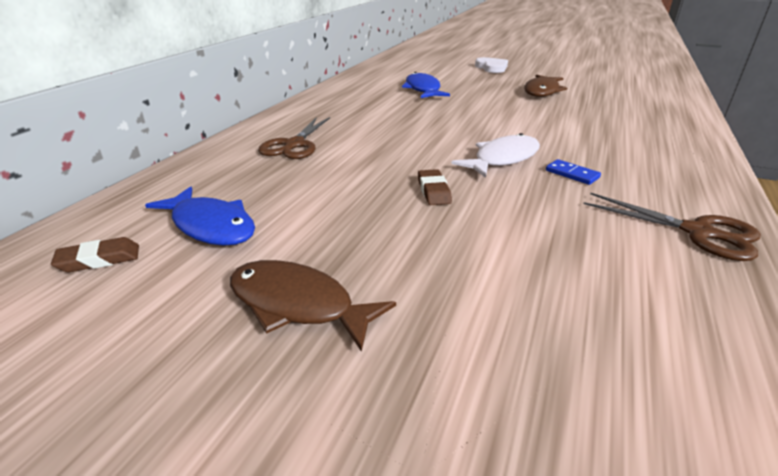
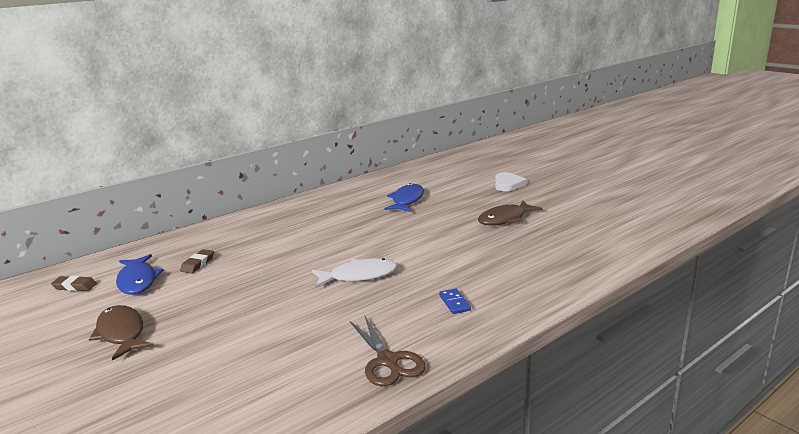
camera: 30 degrees right, 10 degrees down
brown scissors [258,117,330,159] -> none
brown eraser [418,169,452,205] -> brown eraser moved to [180,249,214,273]
blue domino [546,159,601,185] -> blue domino moved to [439,289,471,314]

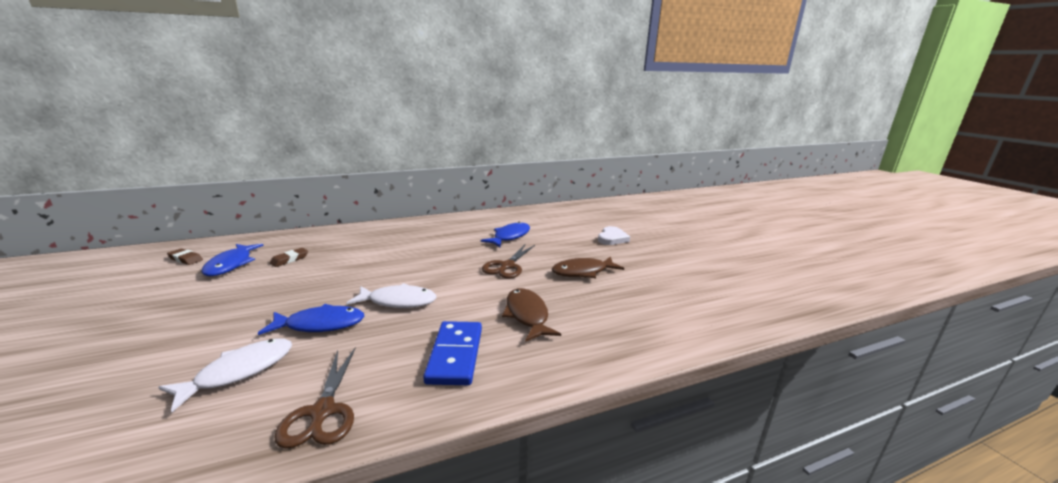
camera: 15 degrees right, 0 degrees up
brown fish [89,305,154,361] -> brown fish moved to [502,288,561,342]
blue domino [439,289,471,314] -> blue domino [423,321,482,385], size x2.04
none -> white fish [158,338,292,412]
none -> blue fish [258,304,364,335]
none -> brown scissors [482,244,535,279]

